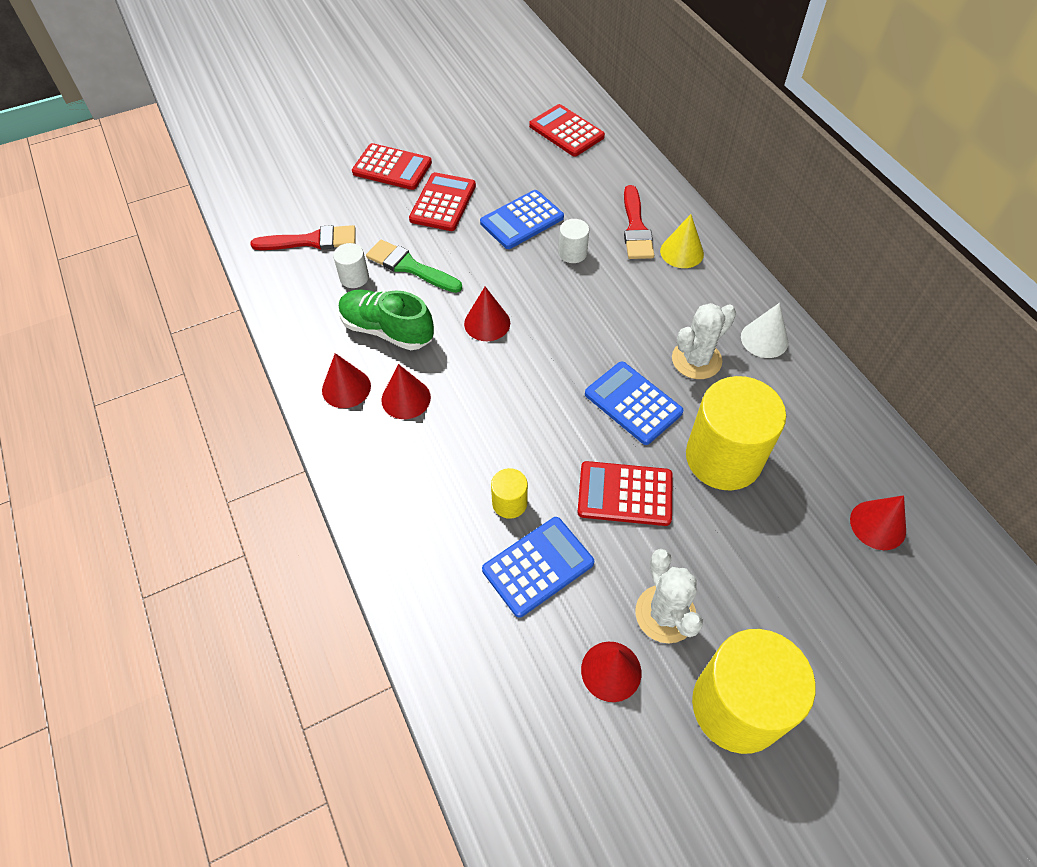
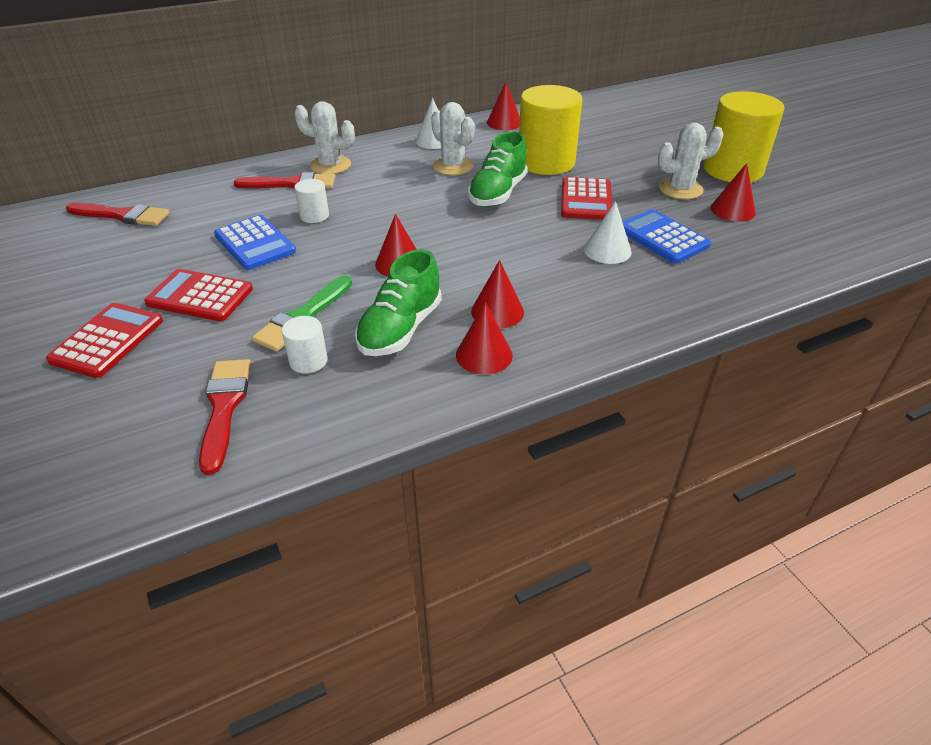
camera: 90 degrees left, 15 degrees down
yellow cylinder [491,468,528,519] -> white cone [584,201,631,264]
red calculator [529,104,605,157] -> red brush [66,203,170,226]
blue calculator [585,361,683,445] -> green shoe [468,132,528,207]
yellow cone [660,214,704,268] -> white cactus [294,101,355,174]
red cone [850,495,906,550] -> red cone moved to [487,82,520,130]

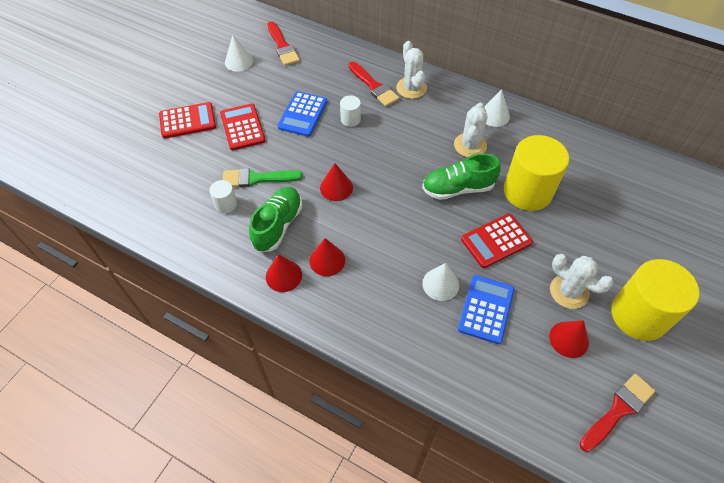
camera: 55 degrees right, 15 degrees up
red brush [199,359,251,475] -> red brush moved to [579,374,655,452]
green shoe [355,249,442,356] -> green shoe turned 120 degrees clockwise [249,187,302,252]
red cone [487,82,520,130] -> none
none -> white cone [225,35,253,72]

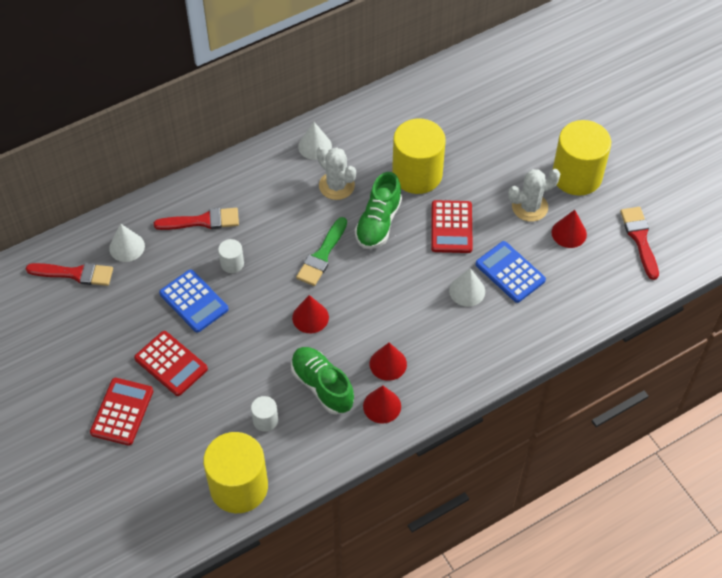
camera: 60 degrees left, 0 degrees up
red calculator [220,104,266,150] -> red calculator turned 150 degrees counterclockwise [134,331,208,396]
green brush [223,168,303,187] -> green brush moved to [296,217,347,286]
white cone [225,35,253,72] -> white cone moved to [109,224,145,262]
white cactus [396,41,427,99] -> none
none -> yellow cylinder [203,432,268,513]

